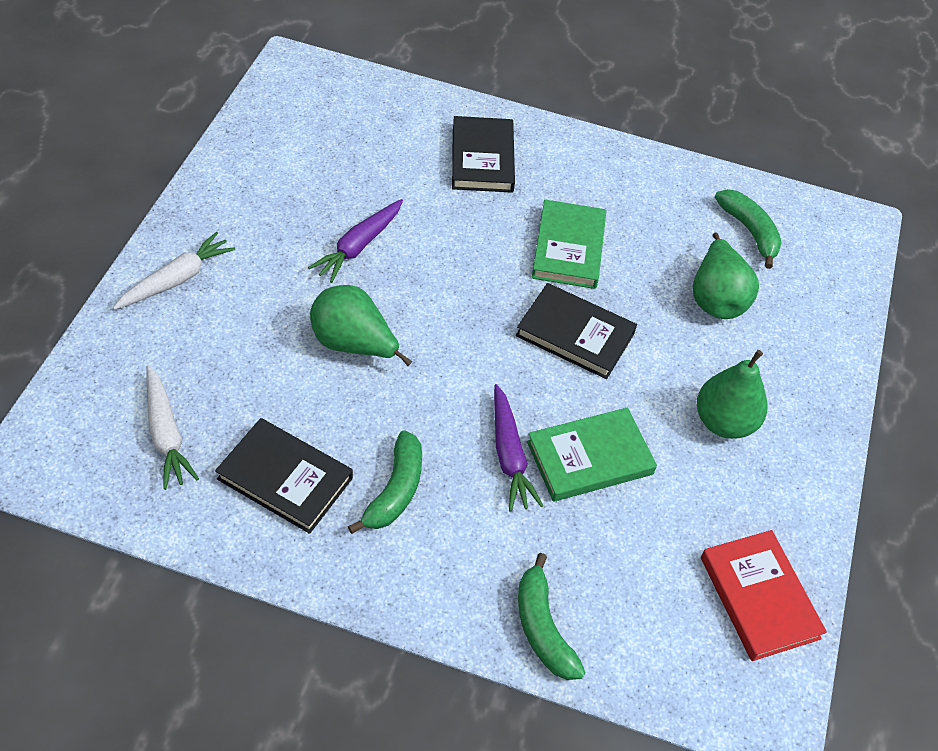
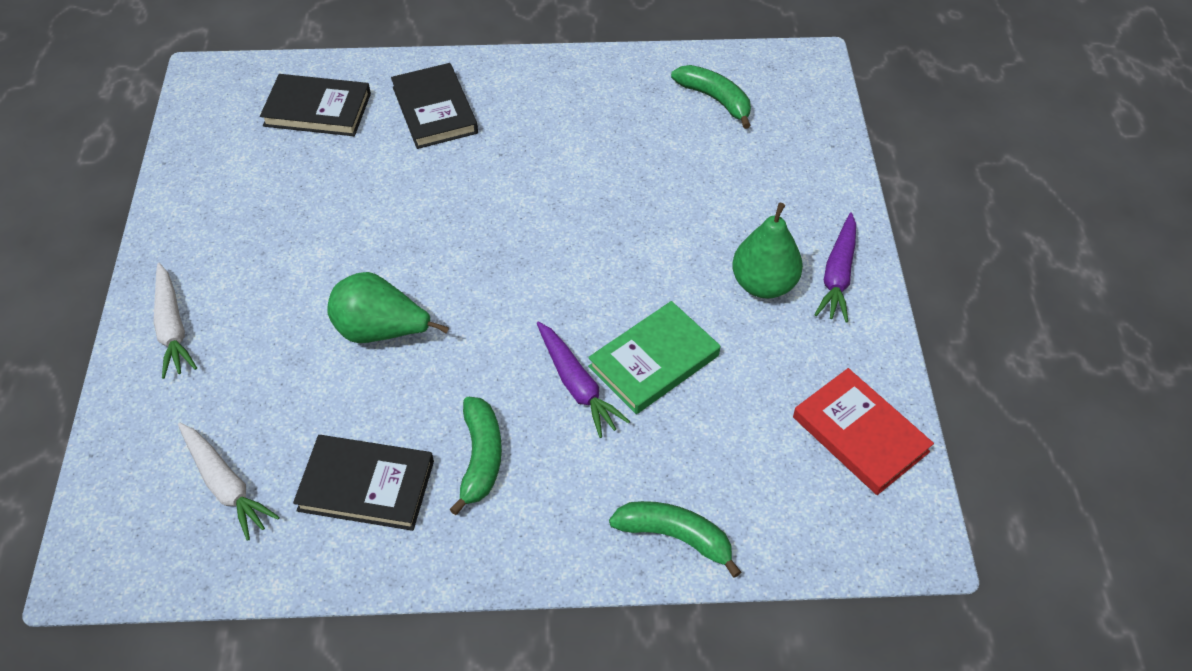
camera: 15 degrees left, 0 degrees up
white carrot [113,232,235,310] -> white carrot turned 135 degrees clockwise [154,263,197,379]
purple carrot [308,199,403,283] -> purple carrot moved to [814,213,856,322]
black book [516,283,637,379] -> black book moved to [260,74,371,136]
green banana [518,553,585,680] -> green banana turned 150 degrees clockwise [609,501,741,578]
green book [532,200,606,289] -> none
green pear [693,233,759,319] -> none

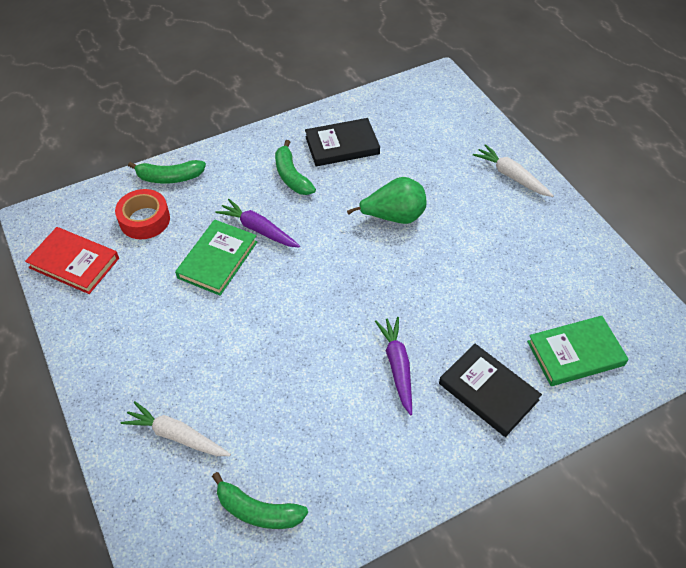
camera: 155 degrees right, 0 degrees up
white carrot [178,423,280,541] -> white carrot moved to [121,401,231,456]
black book [260,74,371,136] -> green book [527,316,628,386]
green pear [732,203,803,298] -> none
purple carrot [814,213,856,322] -> purple carrot moved to [375,317,412,415]
none -> red tape [115,189,170,239]

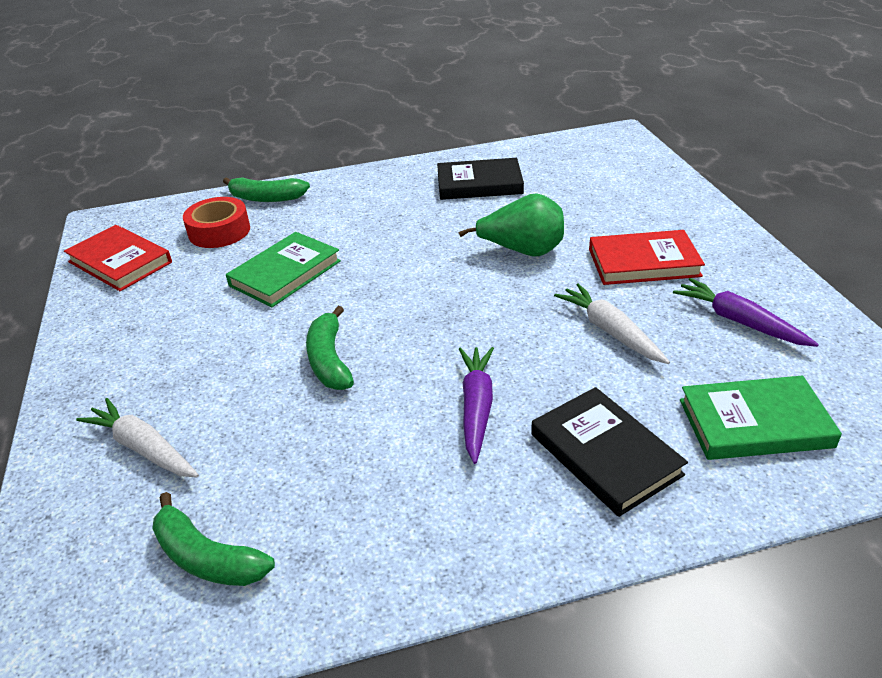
camera: 15 degrees right, 15 degrees down
purple carrot [215,199,300,248] -> purple carrot moved to [673,278,819,347]
green banana [275,140,316,195] -> green banana moved to [306,306,354,390]
white carrot [473,144,554,197] -> white carrot moved to [554,283,670,364]
none -> red book [589,230,705,285]

